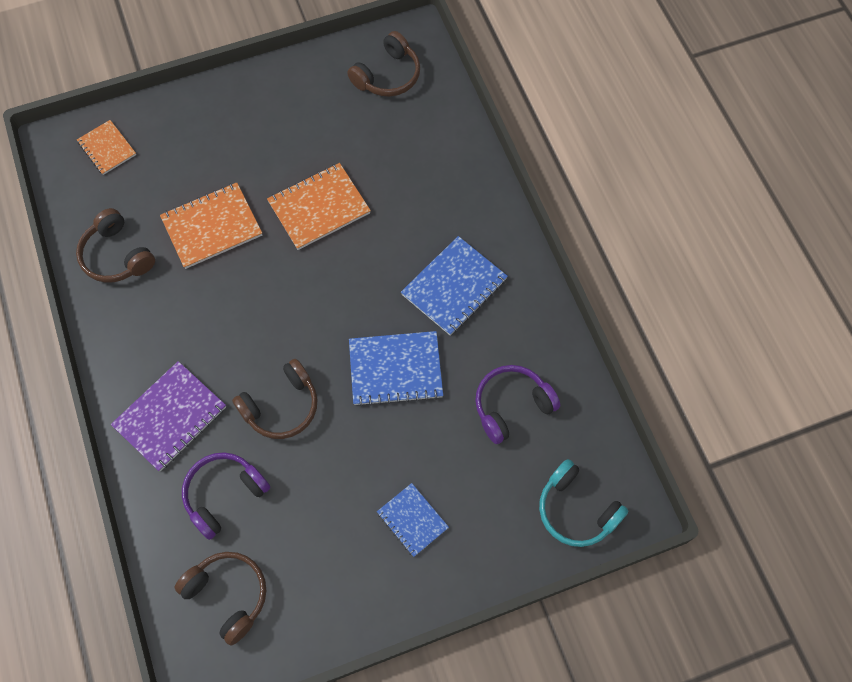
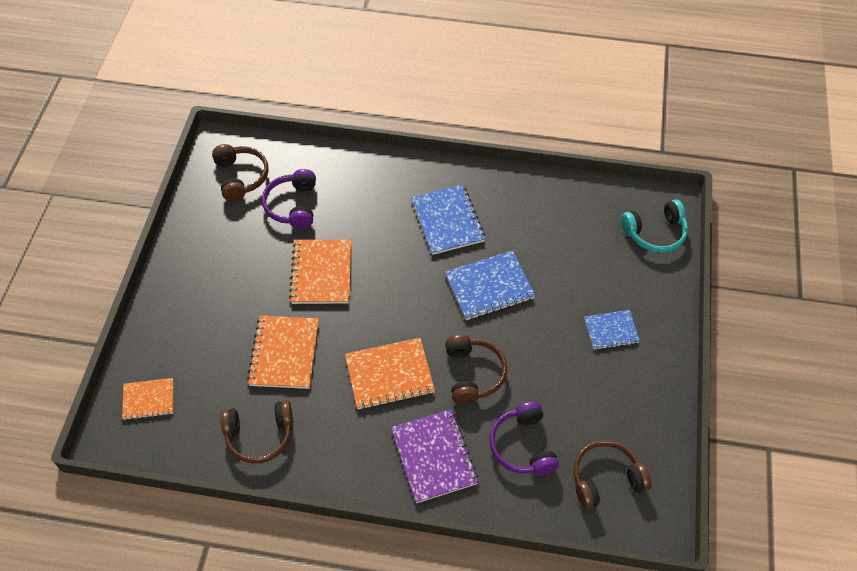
camera: 60 degrees left, 10 degrees down
blue notebook [349,331,443,406] -> blue notebook turned 45 degrees clockwise [445,250,536,320]
purple headphones [475,365,560,444] -> purple headphones moved to [262,169,316,229]
none -> orange notebook [345,338,435,410]

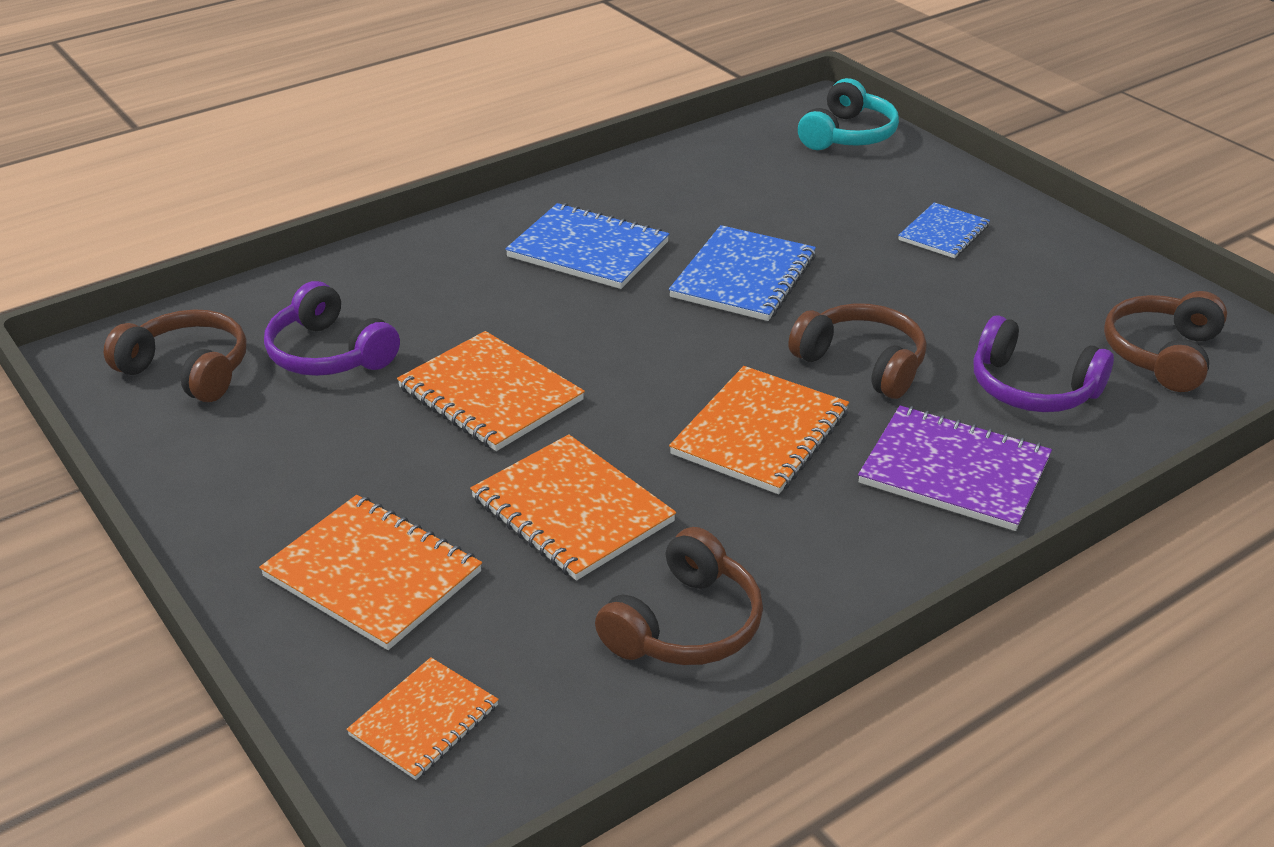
camera: 45 degrees left, 20 degrees down
none -> orange notebook [259,495,482,650]

